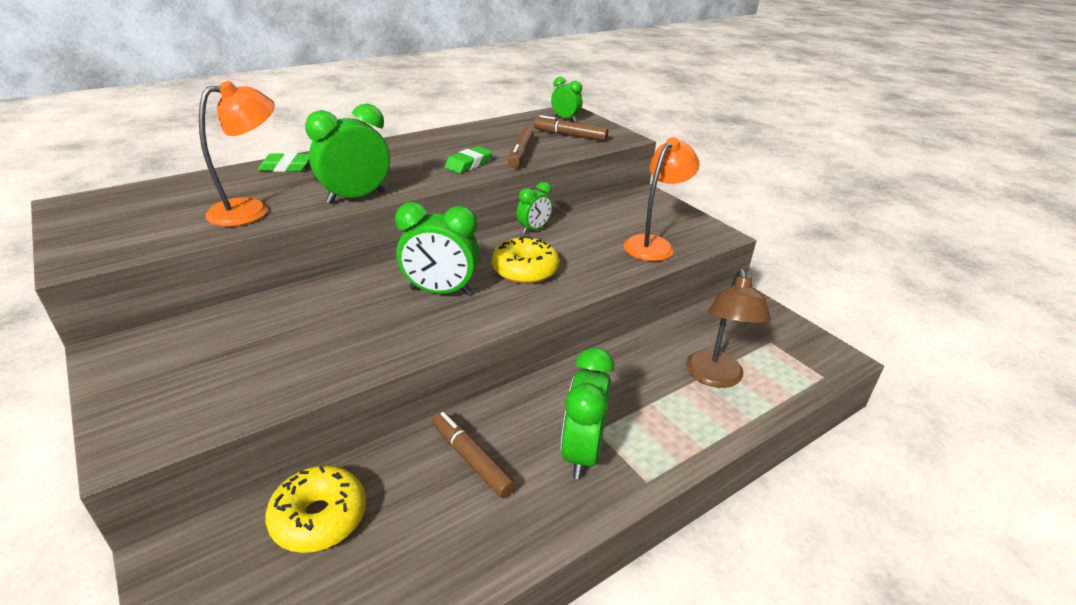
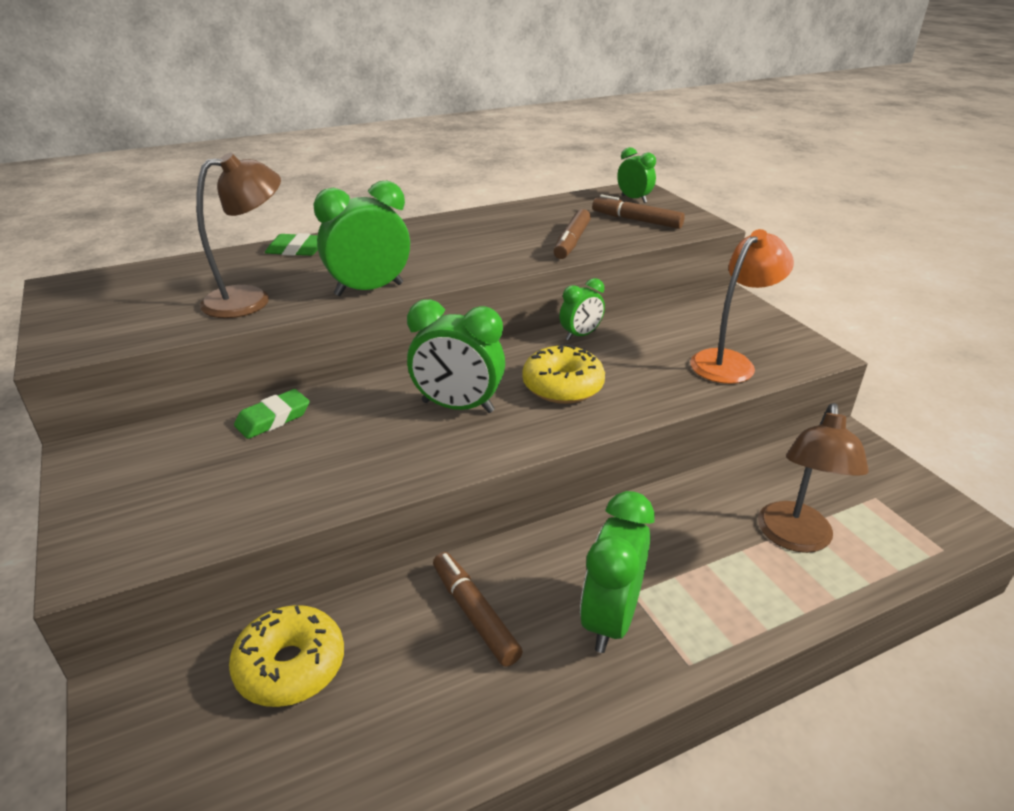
camera: 10 degrees right, 0 degrees up
orange lamp [199,81,275,226] -> brown lamp [196,153,281,318]
green eraser [445,146,492,173] -> green eraser moved to [234,389,310,439]

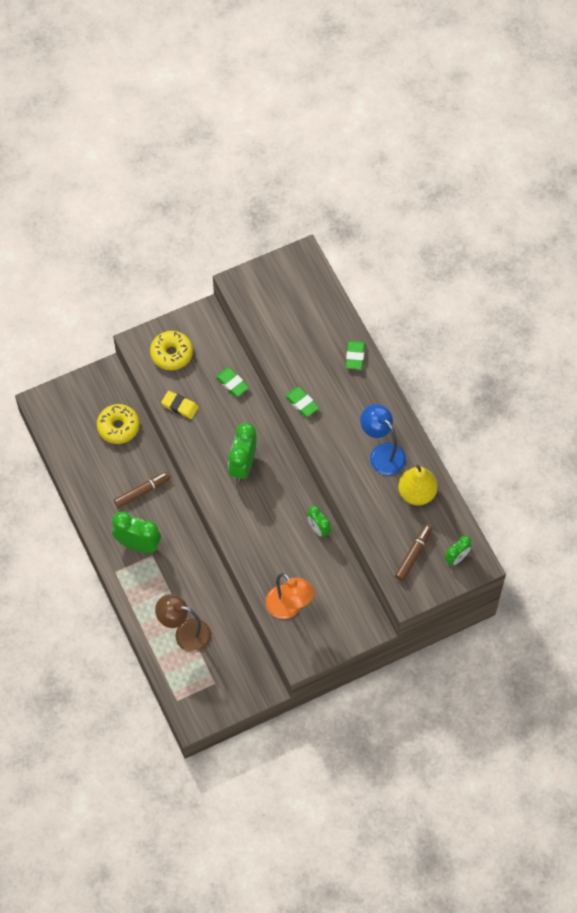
camera: 90 degrees right, 30 degrees up
brown lamp [196,153,281,318] -> none
green clock [313,181,410,296] -> green eraser [285,387,319,417]
yellow donut [522,344,605,404] -> yellow donut moved to [150,331,193,370]
brown marker [554,209,591,259] -> none
none -> yellow eraser [161,391,199,419]
none -> blue lamp [360,404,406,475]
none -> yellow pear [398,464,438,506]

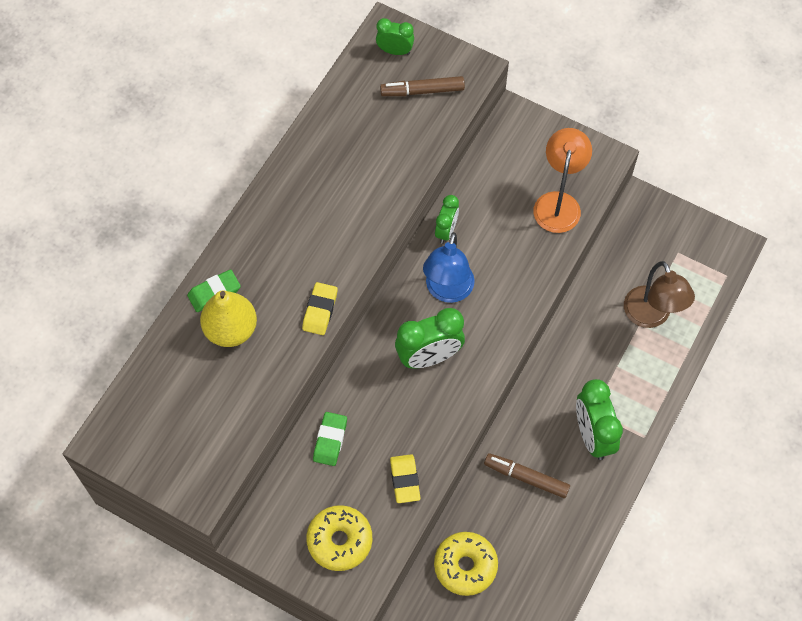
camera: 125 degrees left, 0 degrees up
green eraser [285,387,319,417] -> yellow eraser [302,282,338,335]
blue lamp [360,404,406,475] -> blue lamp moved to [423,232,475,303]
yellow pear [398,464,438,506] -> yellow pear moved to [200,291,257,347]

